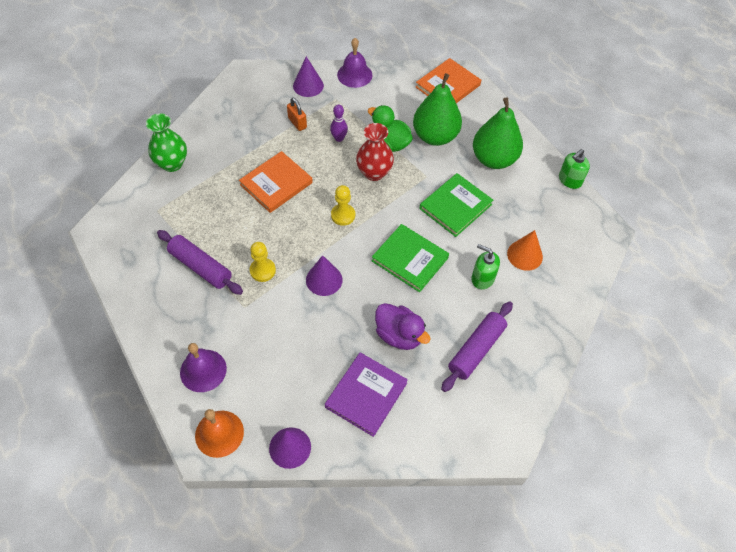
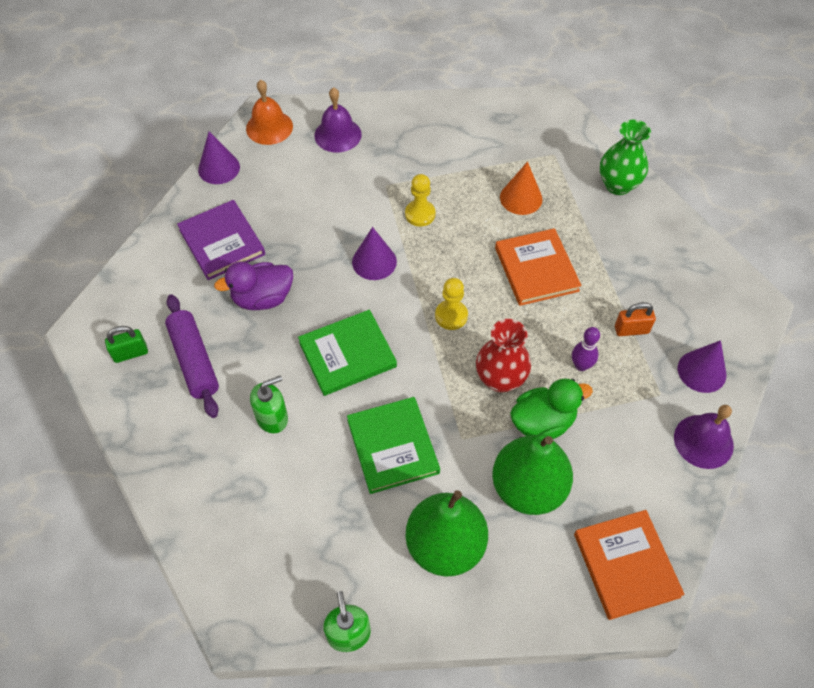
camera: 120 degrees right, 0 degrees up
purple rolling pin [157,230,243,295] -> none
orange cone [507,230,543,271] -> orange cone moved to [500,161,543,215]
none -> green padlock [105,326,148,363]

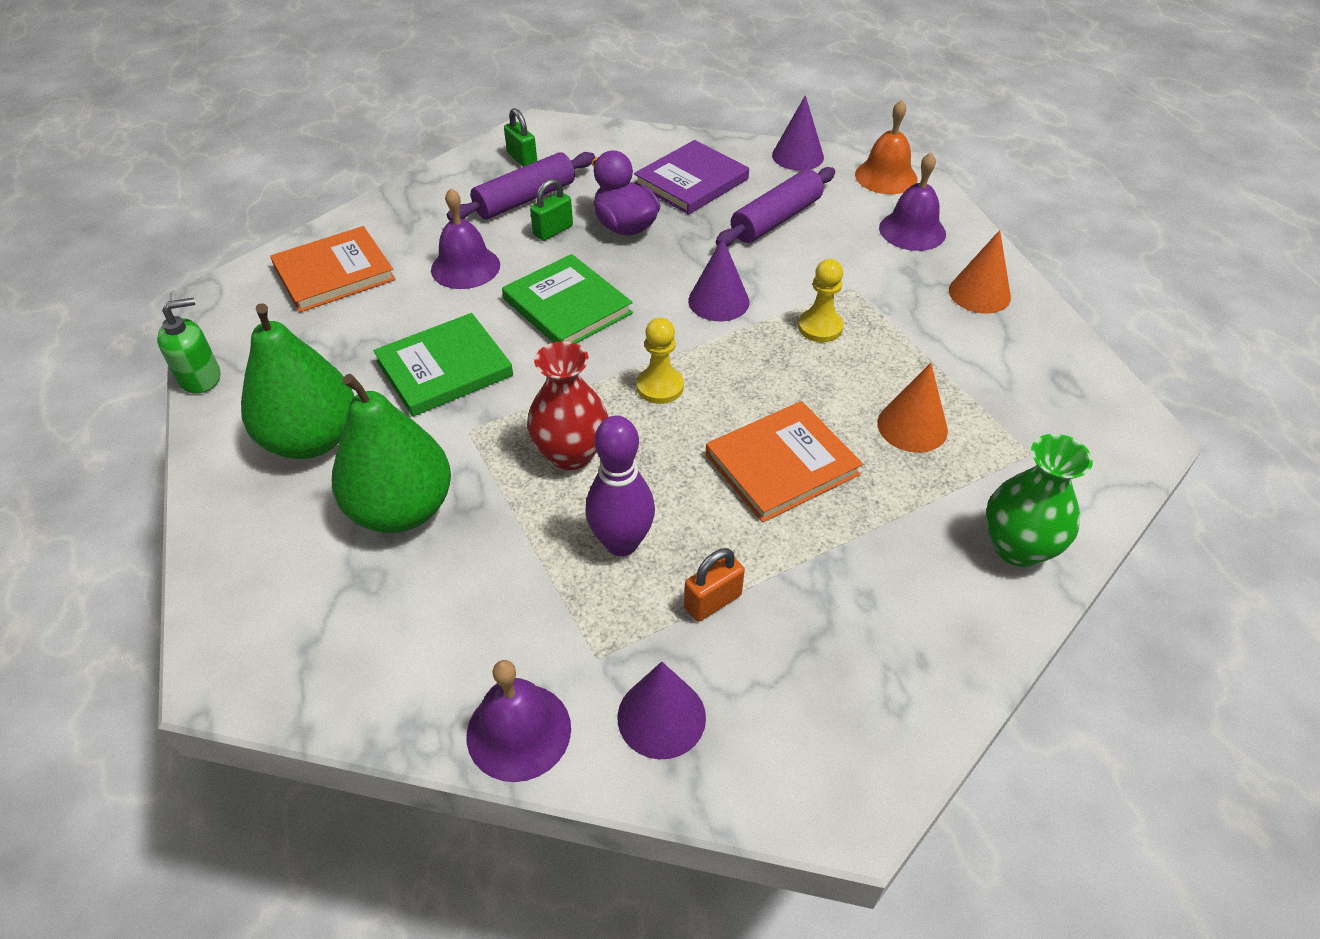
camera: 75 degrees right, 10 degrees down
green soap dispenser [250,375,288,433] -> purple bell [431,188,500,289]
green duck [510,378,593,439] -> none
purple bowling pin [572,327,600,371] -> purple bowling pin [585,416,655,556], size x1.62
orange book [574,510,685,620] -> orange book moved to [270,226,396,312]
orange padlock [615,302,656,336] -> orange padlock turned 75 degrees clockwise [684,548,745,622]
none -> green padlock [530,178,573,241]
none -> purple rolling pin [716,167,835,246]
none -> orange cone [949,230,1011,314]

